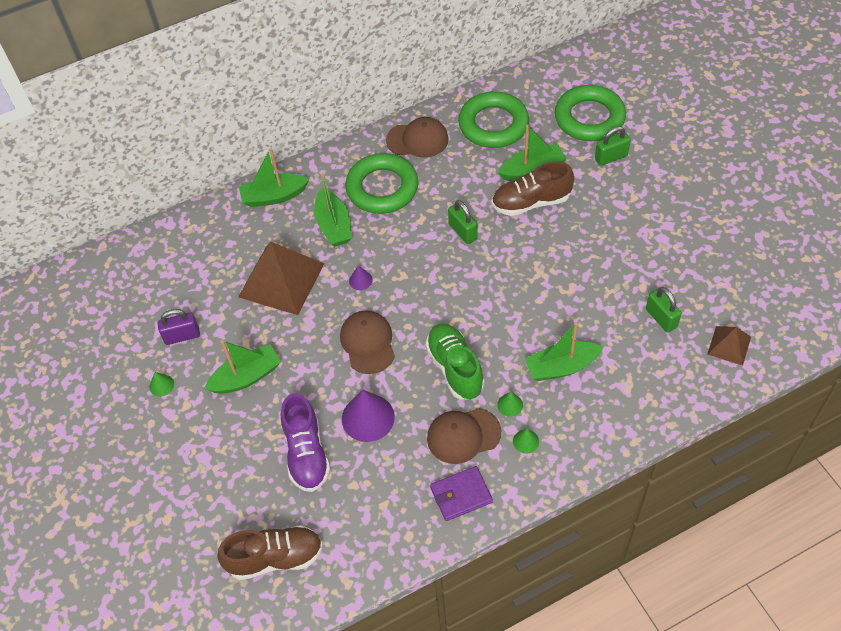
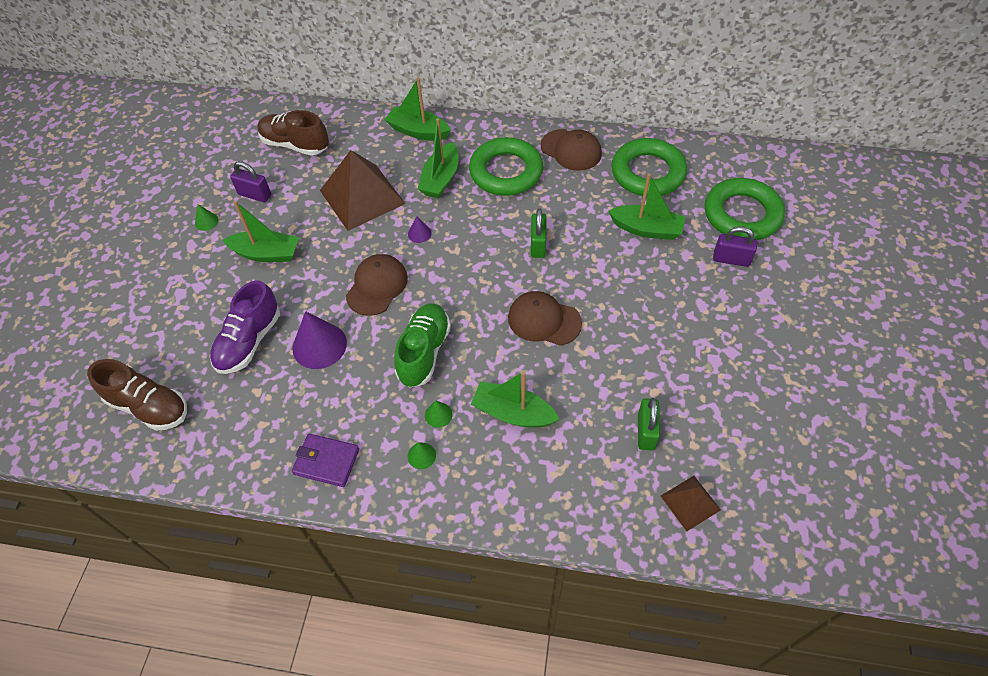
camera: 35 degrees right, 0 degrees up
brown cap [427,408,501,464] -> brown cap moved to [508,291,582,346]
brown shoe [492,162,574,216] -> brown shoe moved to [257,110,329,156]
green padlock [595,126,631,166] -> purple padlock [713,226,757,267]

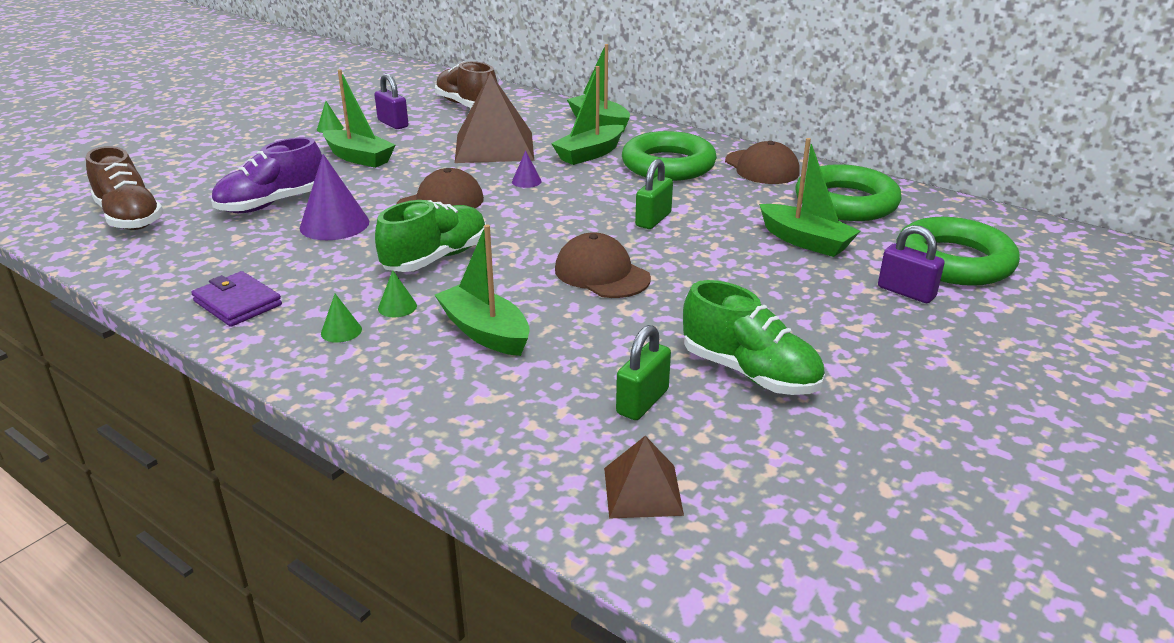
camera: 25 degrees right, 25 degrees down
none -> green shoe [683,280,825,395]

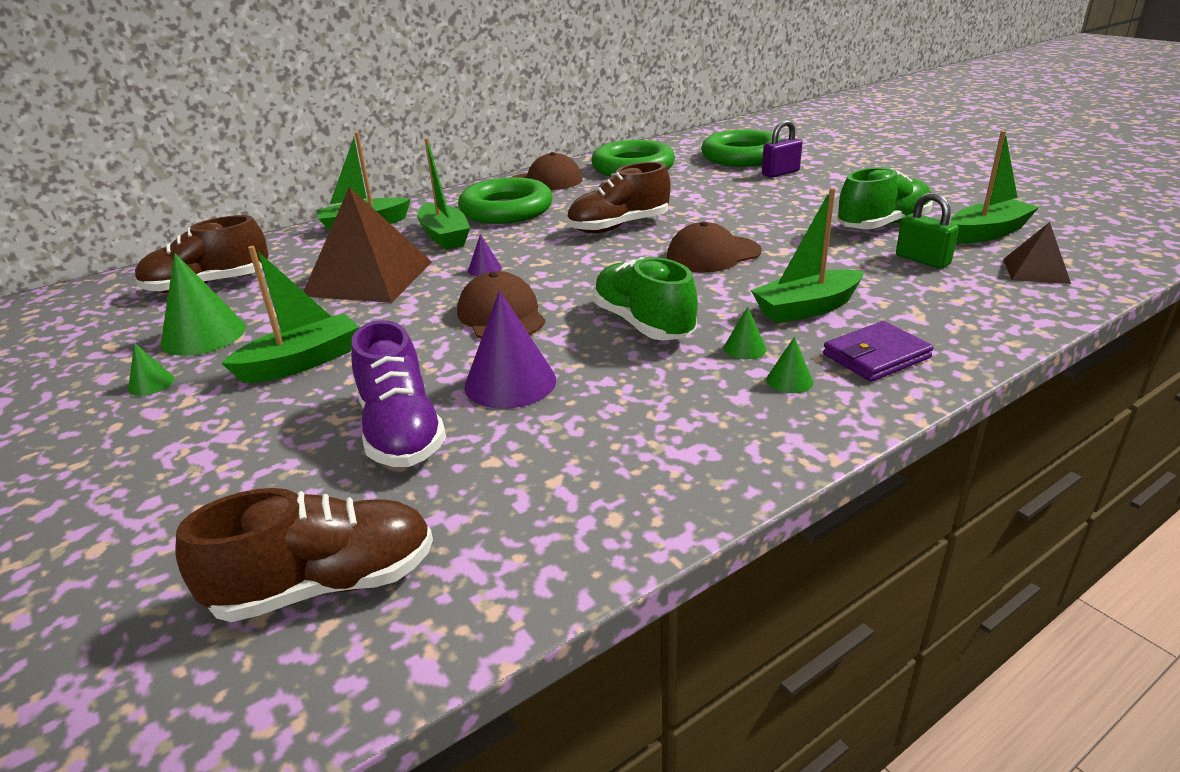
camera: 70 degrees left, 0 degrees up
purple wallet [191,271,282,327] -> purple wallet moved to [823,321,934,382]
purple padlock [374,73,409,129] -> green cone [161,253,246,356]
green padlock [635,159,673,229] -> brown shoe [567,162,671,233]
green boat [759,138,860,257] -> green boat moved to [951,131,1039,244]

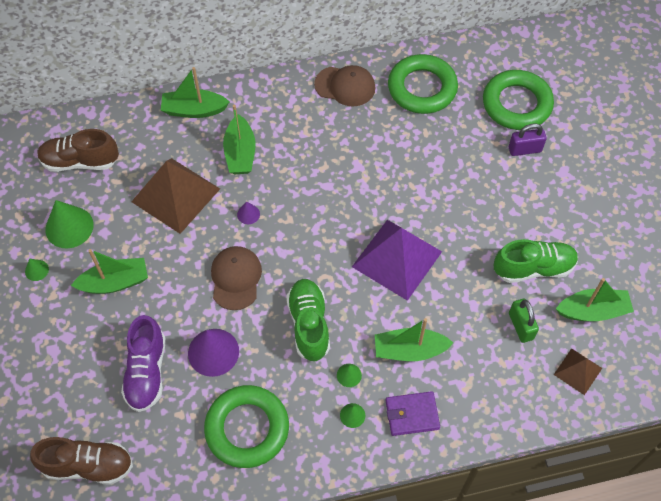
camera: 20 degrees right, 30 degrees up
green ring [458,177,552,224] -> green ring moved to [204,385,289,468]
brown shoe [567,162,671,233] -> none
brown cap [667,221,762,272] -> purple pyramid [352,220,442,301]

